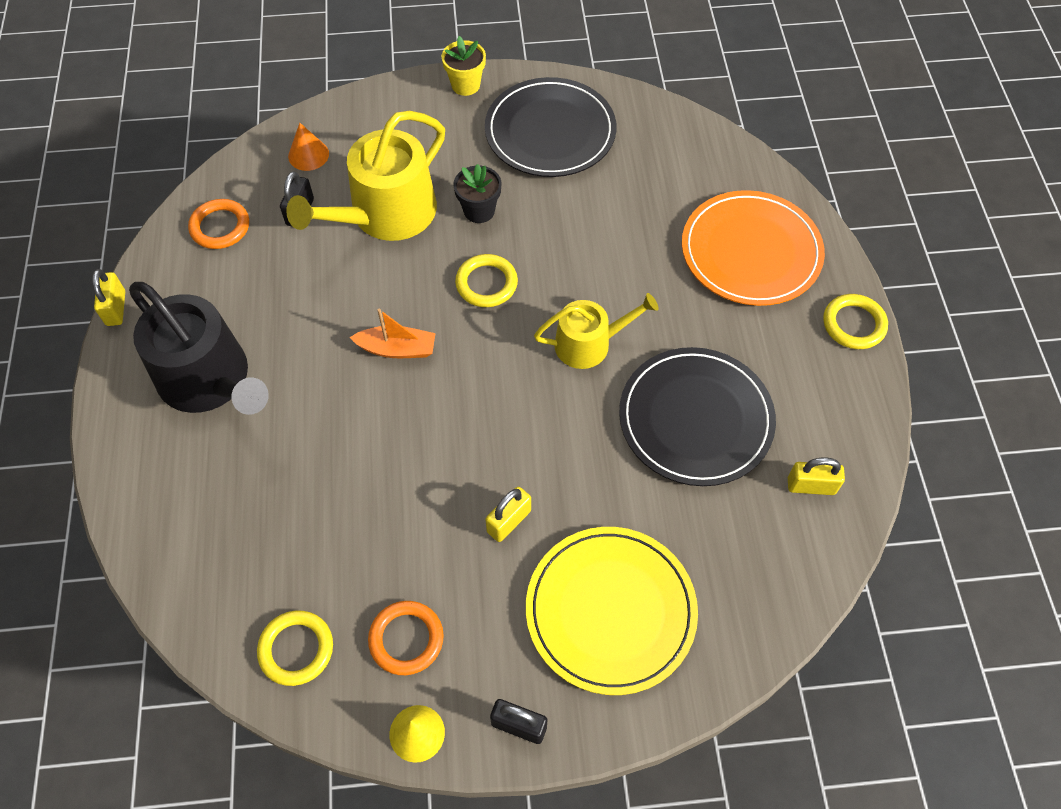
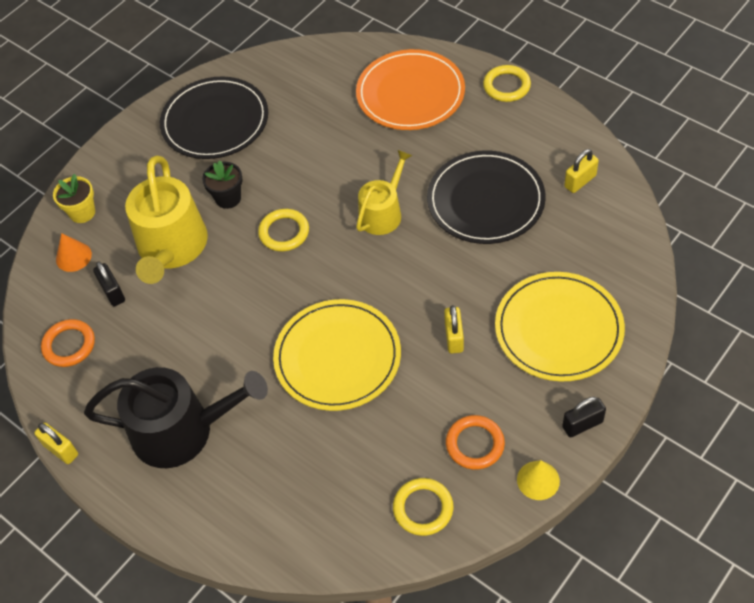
camera: 40 degrees left, 5 degrees down
orange boat [349,309,435,358] -> none
yellow flower pot [442,36,486,96] -> yellow flower pot moved to [53,174,95,223]
none -> yellow plate [273,299,401,411]

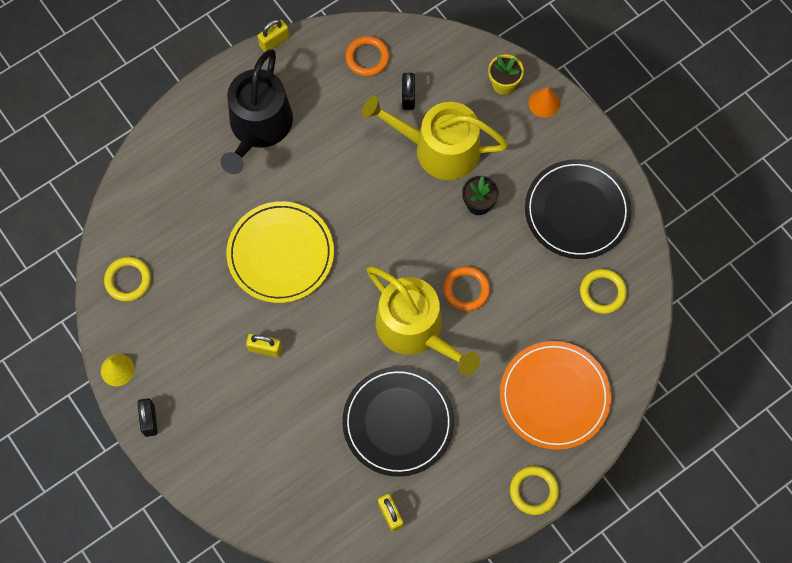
camera: 100 degrees right, 15 degrees up
orange cone [56,233,92,272] -> orange cone moved to [528,88,560,118]
black padlock [93,261,125,306] -> black padlock turned 75 degrees counterclockwise [402,73,415,110]
yellow ring [258,209,309,251] -> yellow ring moved to [580,269,627,314]
yellow watering can [356,150,412,235] -> yellow watering can [367,266,480,376], size x1.67
orange ring [446,415,505,470] -> orange ring moved to [443,266,490,311]
yellow plate [495,272,625,382] -> none

